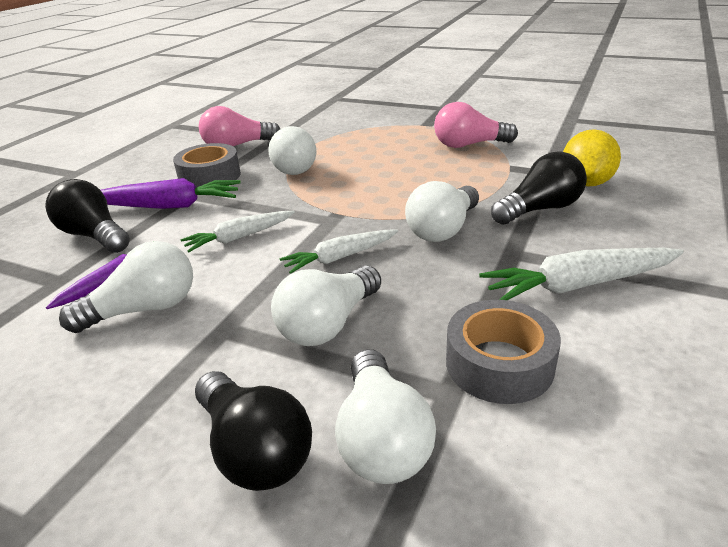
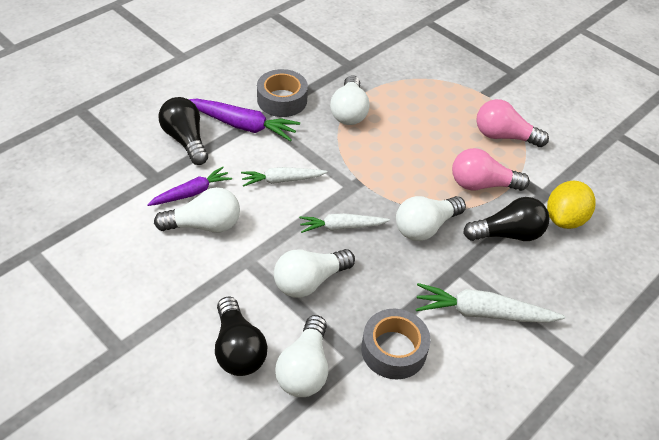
camera: 15 degrees right, 15 degrees up
pink light bulb [199,106,280,146] -> pink light bulb moved to [452,148,530,191]

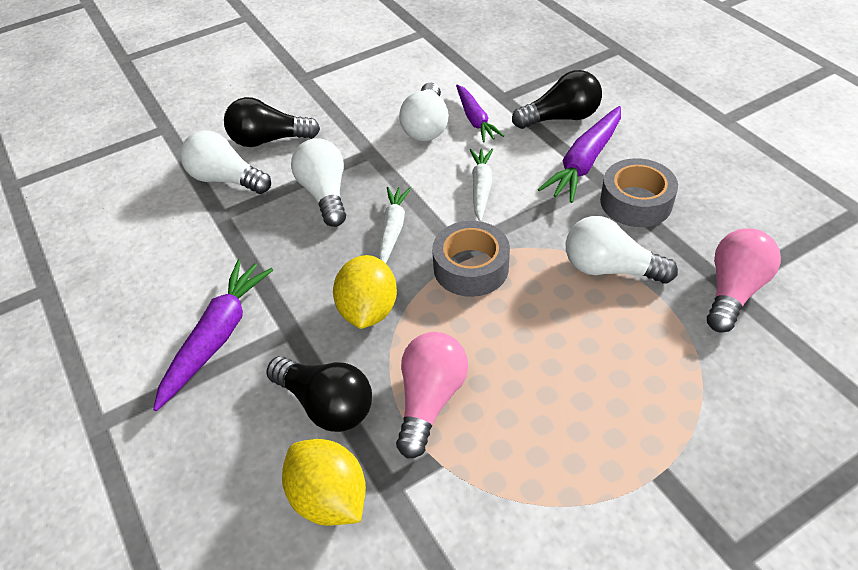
camera: 110 degrees right, 0 degrees up
grey tape [361,309,430,379] -> grey tape moved to [432,221,510,297]
white light bulb [396,196,466,241] -> yellow lemon [333,255,397,329]
white carrot [416,283,565,323] -> purple carrot [153,259,273,411]
black light bulb [463,197,549,241] -> black light bulb turned 60 degrees counterclockwise [266,356,372,432]
pink light bulb [476,99,549,147] -> pink light bulb moved to [707,228,781,333]

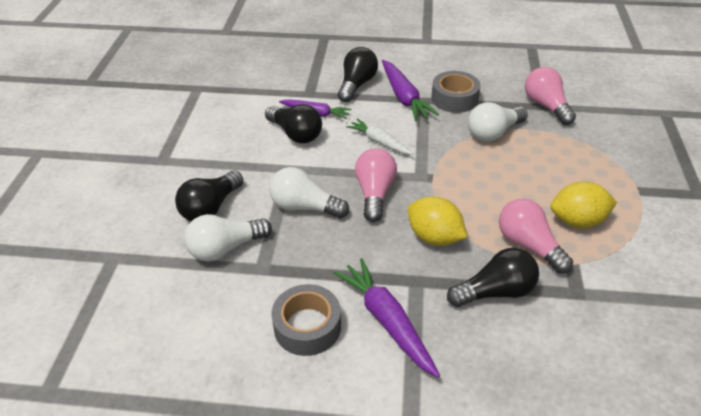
camera: 55 degrees left, 5 degrees down
yellow lemon [282,439,366,526] -> yellow lemon moved to [551,181,617,228]
white carrot [379,187,411,264] -> pink light bulb [355,148,397,222]
white light bulb [399,82,449,141] -> black light bulb [265,104,322,143]
grey tape [432,221,510,297] -> grey tape moved to [271,284,341,356]

